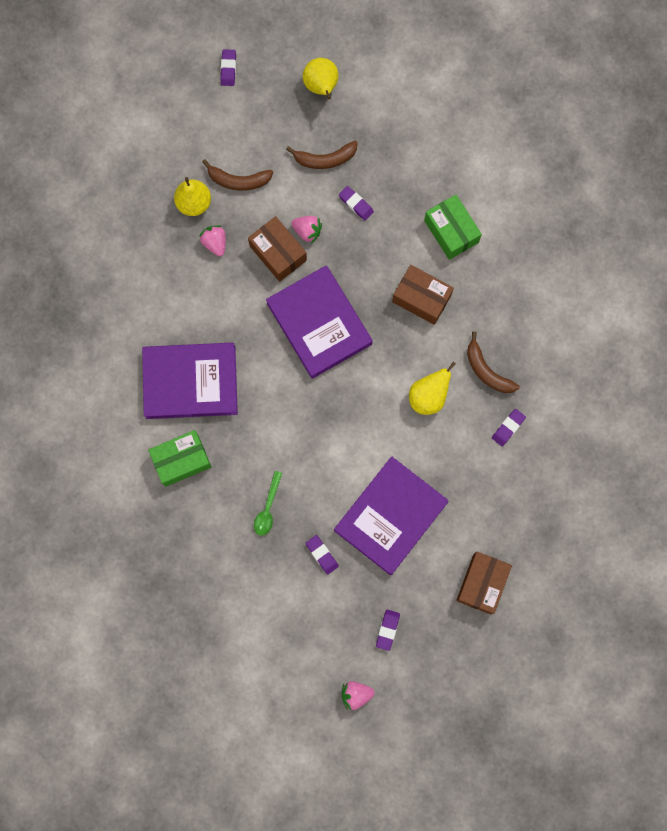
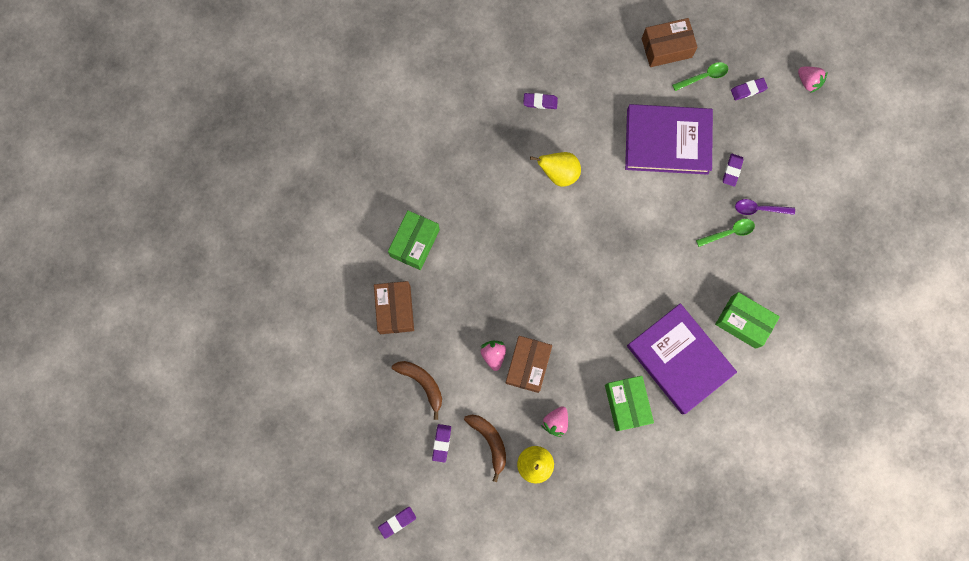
camera: 125 degrees left, 0 degrees up
purple book [266,266,373,379] -> none
yellow pear [303,58,339,100] -> none
purple eraser [339,186,374,220] -> purple eraser moved to [432,424,451,462]
brown box [392,265,454,325] -> brown box moved to [374,281,414,334]
brown banana [467,331,520,393] -> none
none -> green box [605,376,654,431]
none -> green spoon [672,62,728,91]
none -> purple spoon [735,199,795,215]

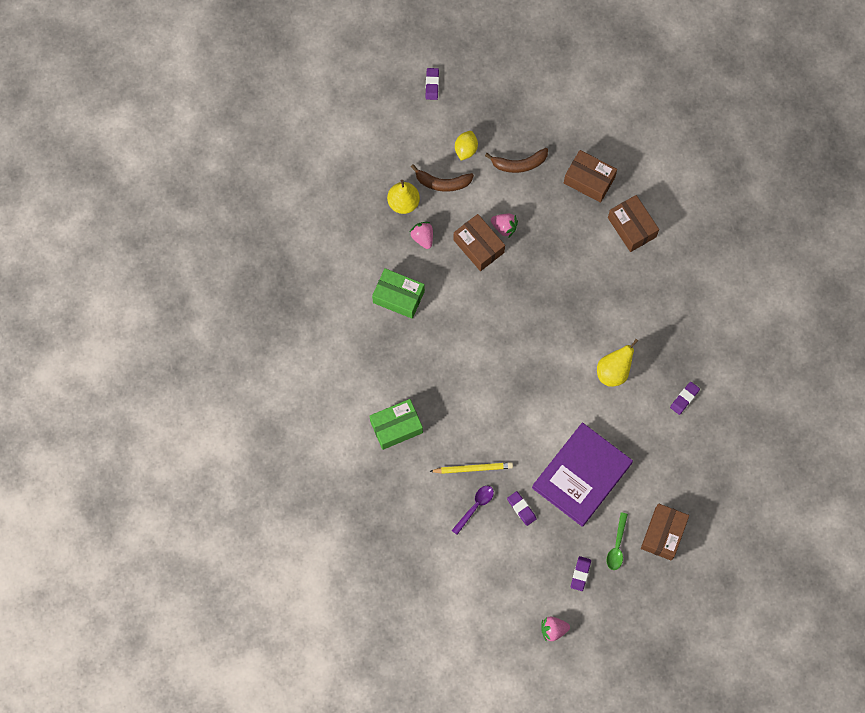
camera: 125 degrees right, 5 degrees down
green box [388,210,440,270] -> brown box [608,195,659,252]
purple eraser [432,424,451,462] -> yellow lemon [455,131,478,160]
purple book [627,303,737,414] -> none
green spoon [696,219,755,247] -> yellow pencil [429,462,513,474]

